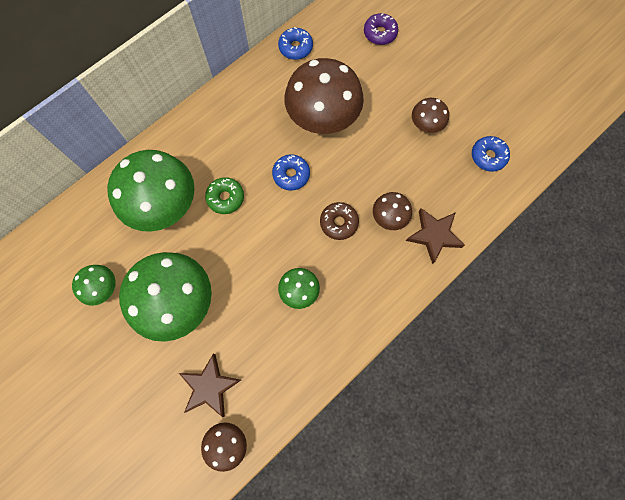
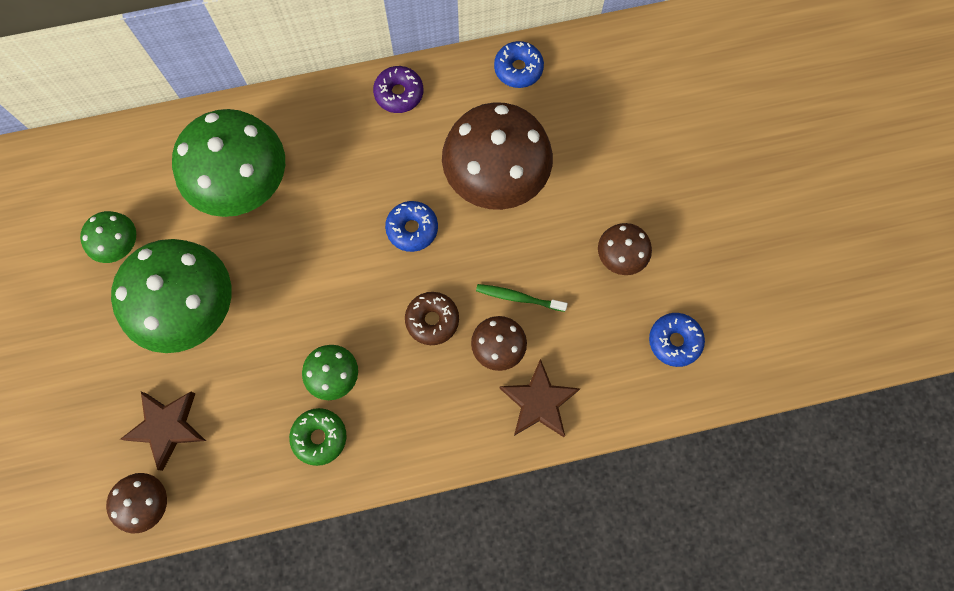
camera: 30 degrees right, 0 degrees up
green donut [205,177,244,214] -> green donut moved to [289,408,347,466]
purple donut [364,13,398,45] -> purple donut moved to [373,66,423,113]
none -> green toothbrush [476,284,568,312]

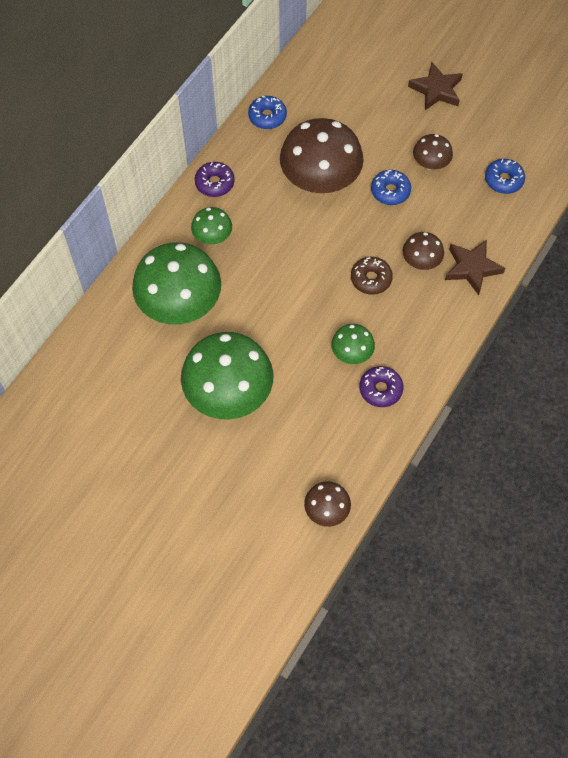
camera: 45 degrees left, 10 degrees down
green mushroom [80,211,136,263] -> green mushroom moved to [191,207,232,245]
brown star [120,392,206,471] -> brown star moved to [408,62,463,110]
green donut [289,408,347,466] -> purple donut [360,366,403,407]
blue donut [385,201,438,252] -> blue donut moved to [371,170,411,205]
green toothbrush [476,284,568,312] -> none

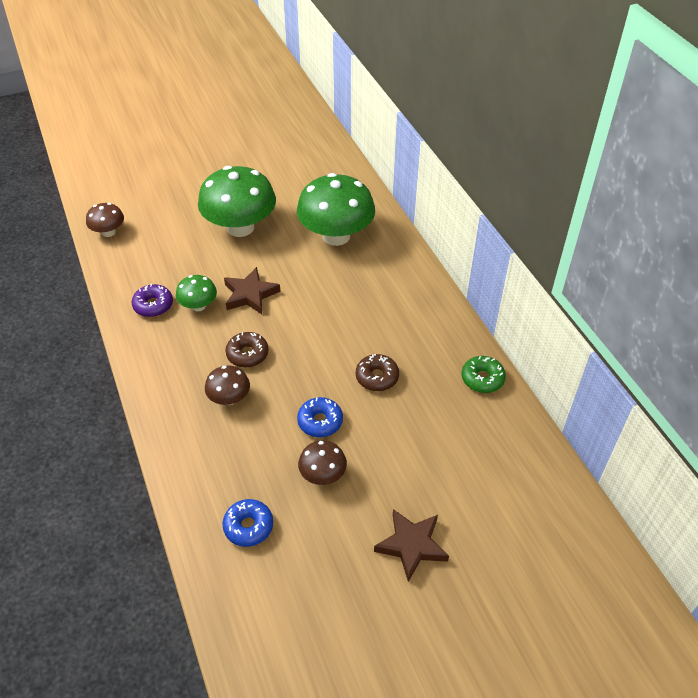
camera: 125 degrees right, 15 degrees down
green mushroom [191,207,232,245] -> none
purple donut [195,162,235,197] -> none
blue donut [248,96,287,129] -> green donut [462,356,506,393]
brown mushroom [280,118,364,193] -> brown donut [356,354,399,391]
brown star [445,240,505,295] -> brown star moved to [224,267,281,314]

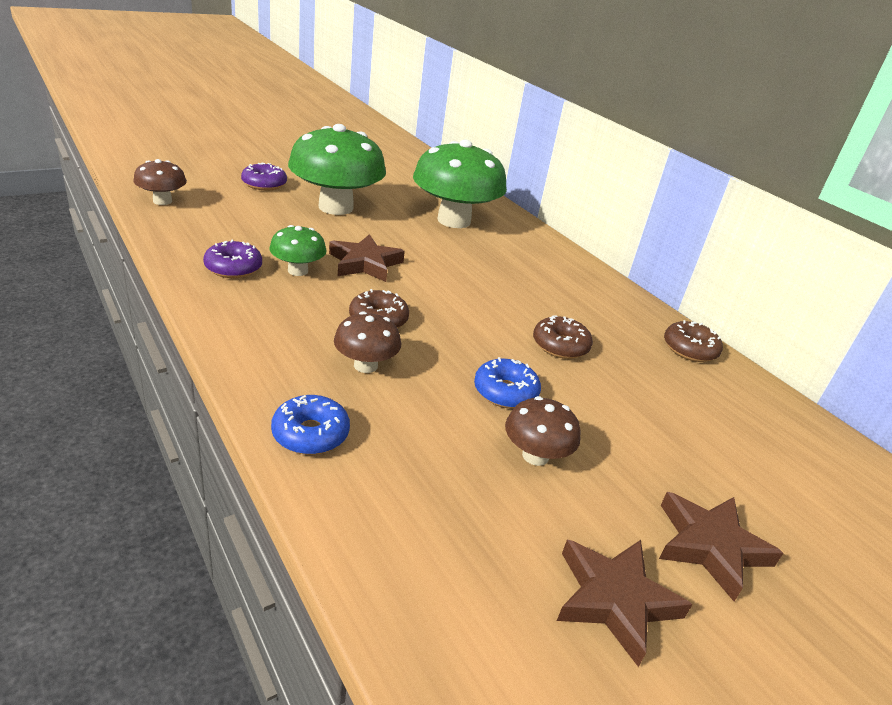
camera: 15 degrees left, 15 degrees down
blue donut [222,499,273,547] -> blue donut moved to [271,395,350,455]
green donut [462,356,506,393] -> brown donut [664,320,723,362]
none -> purple donut [241,162,287,191]
none -> brown star [557,539,693,667]

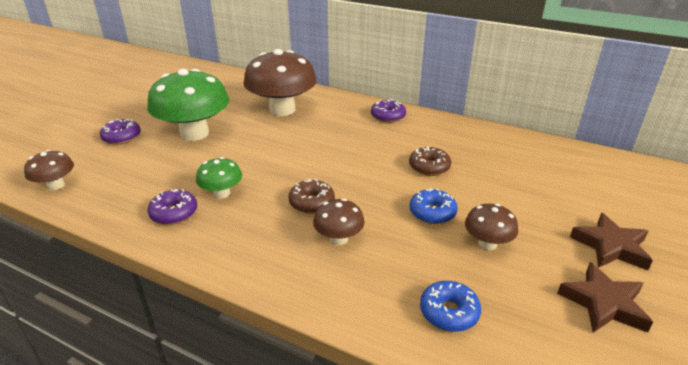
camera: 25 degrees left, 0 degrees up
blue donut [271,395,350,455] -> blue donut moved to [420,281,481,332]
brown star [329,234,405,282] -> none
green mushroom [413,140,507,228] -> brown mushroom [243,49,317,116]
brown donut [664,320,723,362] -> none
none -> purple donut [371,99,406,123]

